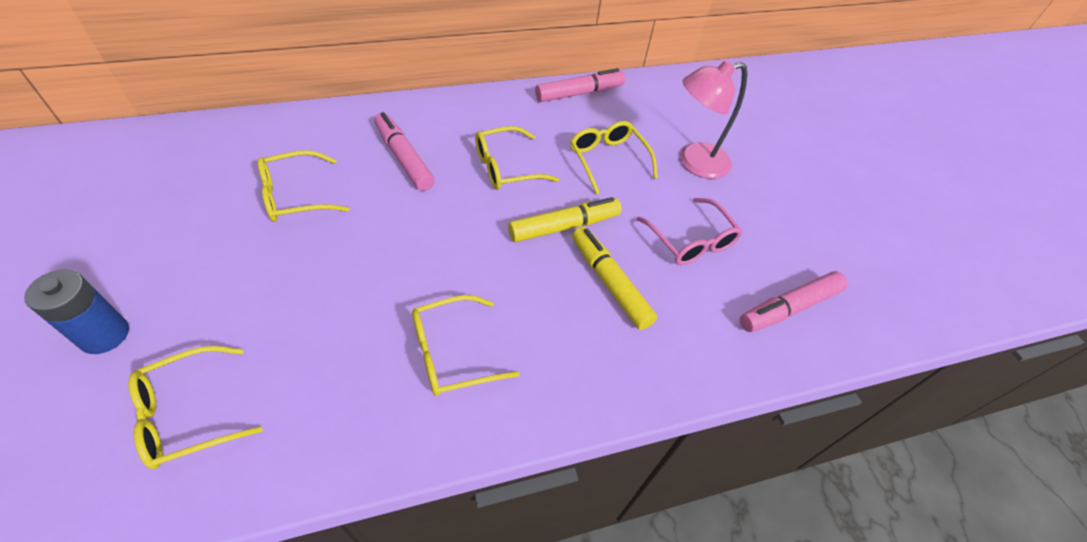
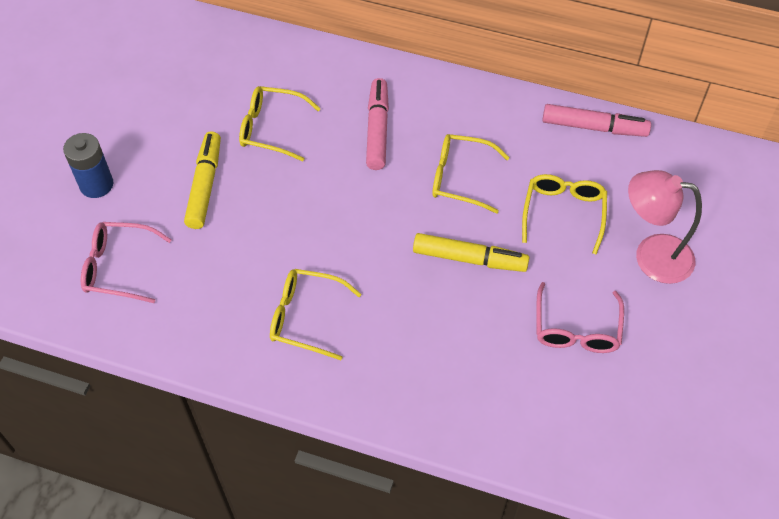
camera: 40 degrees right, 5 degrees up
yellow glasses [128,346,263,469] -> pink glasses [81,222,172,303]
yellow marker [572,226,657,330] -> yellow marker moved to [184,132,221,229]
pink marker [740,271,848,332] -> none

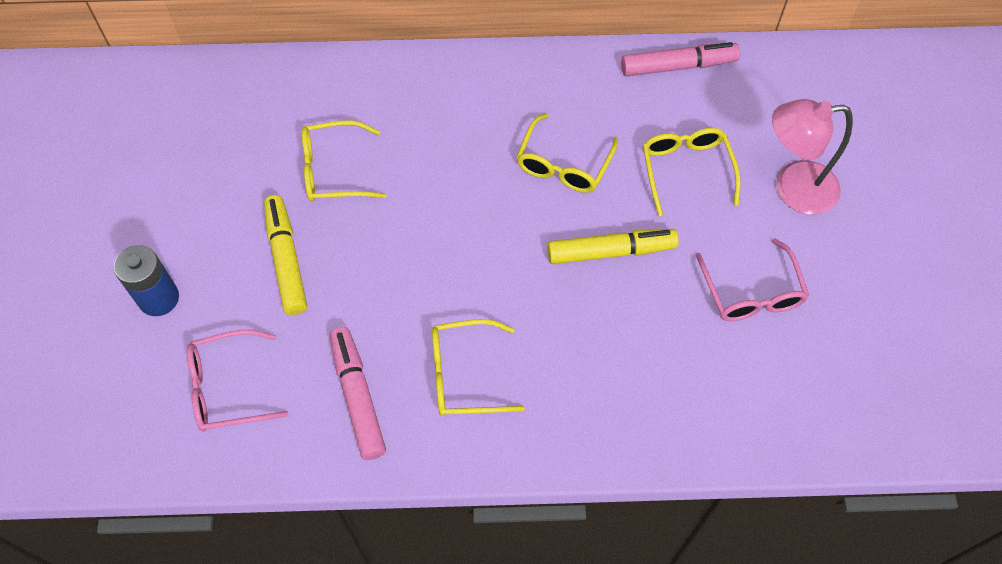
camera: 20 degrees left, 5 degrees up
pink marker [366,78,389,170] -> pink marker moved to [330,327,386,460]
yellow glasses [432,134,510,213] -> yellow glasses turned 60 degrees counterclockwise [517,113,618,193]

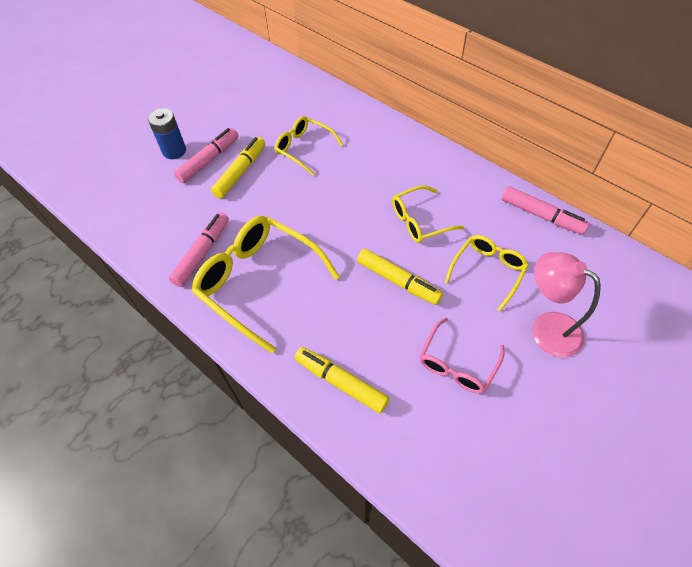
camera: 45 degrees right, 5 degrees down
pink glasses [187,329,288,431] -> none
yellow glasses [432,319,525,416] -> yellow glasses [192,216,340,353], size x1.74
none -> pink marker [174,128,239,183]
none -> yellow marker [294,347,390,414]

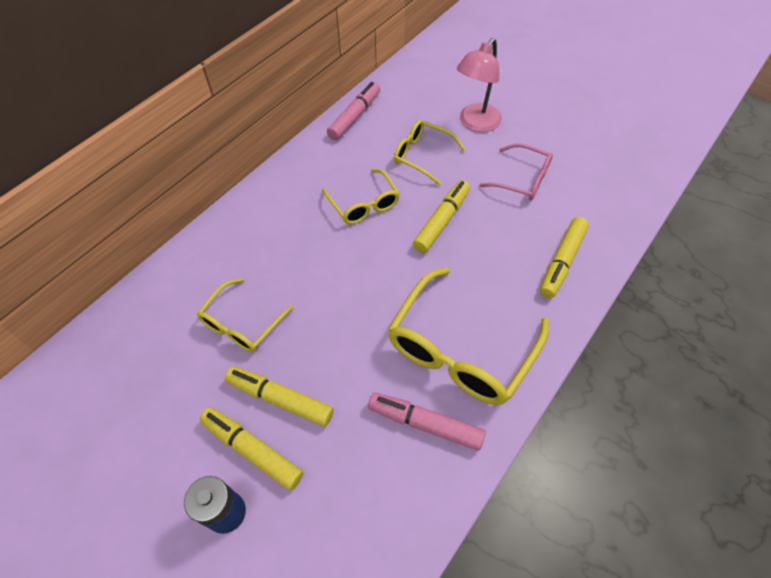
camera: 95 degrees left, 0 degrees up
pink marker [174,128,239,183] -> yellow marker [200,407,303,490]

